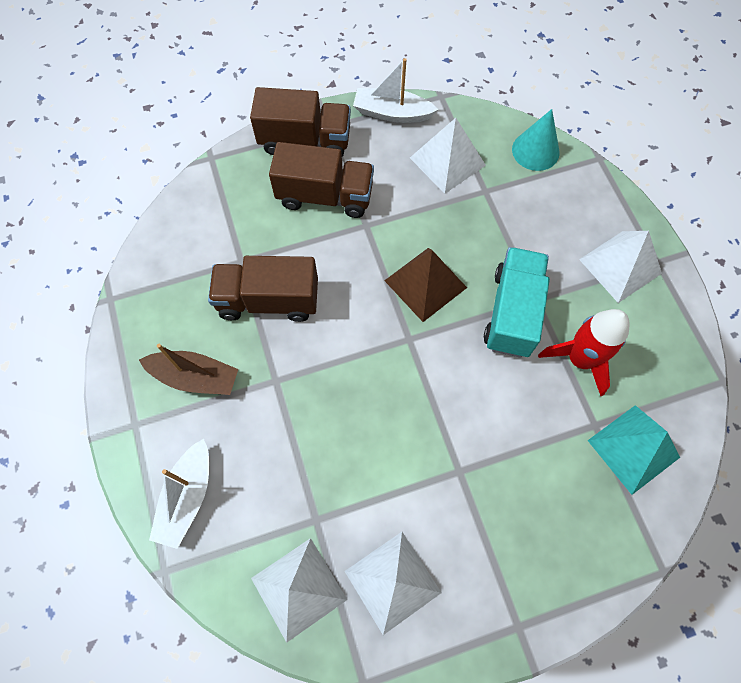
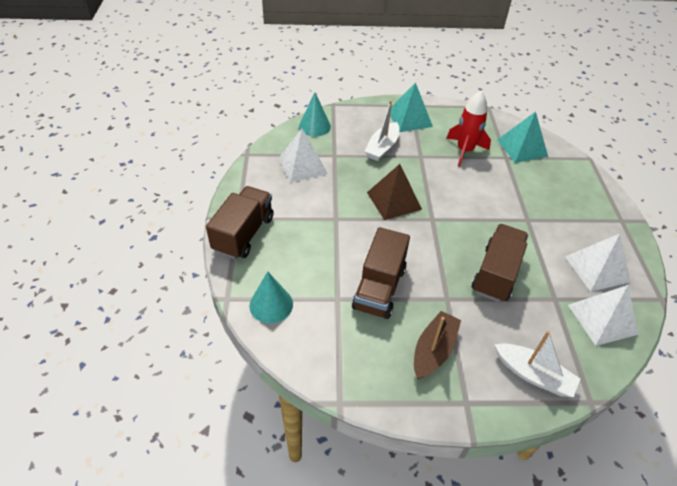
camera: 75 degrees left, 20 degrees down
brown truck [269,142,374,218] -> brown truck moved to [471,224,528,302]
white boat [353,58,439,123] -> white boat moved to [364,100,399,161]
turquoise truck [484,247,550,358] -> none
white pyramid [579,231,662,303] -> turquoise pyramid [390,82,433,132]
none -> turquoise cone [249,271,293,323]

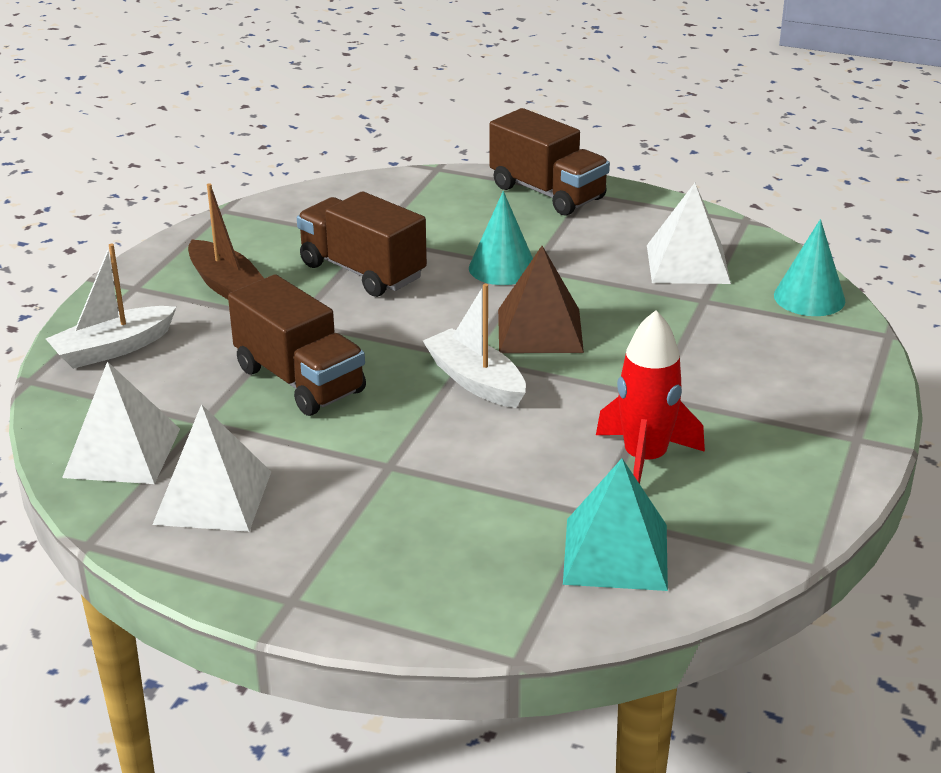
camera: 115 degrees right, 15 degrees down
turquoise cone [249,271,293,323] -> turquoise cone moved to [469,191,533,285]
white boat [364,100,399,161] -> white boat moved to [423,284,526,408]
turquoise pyramid [390,82,433,132] -> none

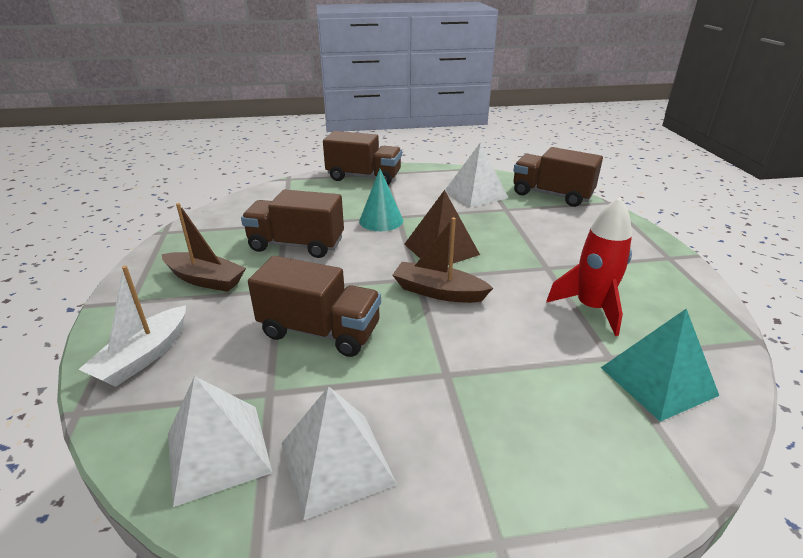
camera: 30 degrees left, 0 degrees up
white boat [423,284,526,408] -> brown boat [392,217,493,303]
turquoise cone [774,219,845,316] -> brown truck [513,147,603,207]

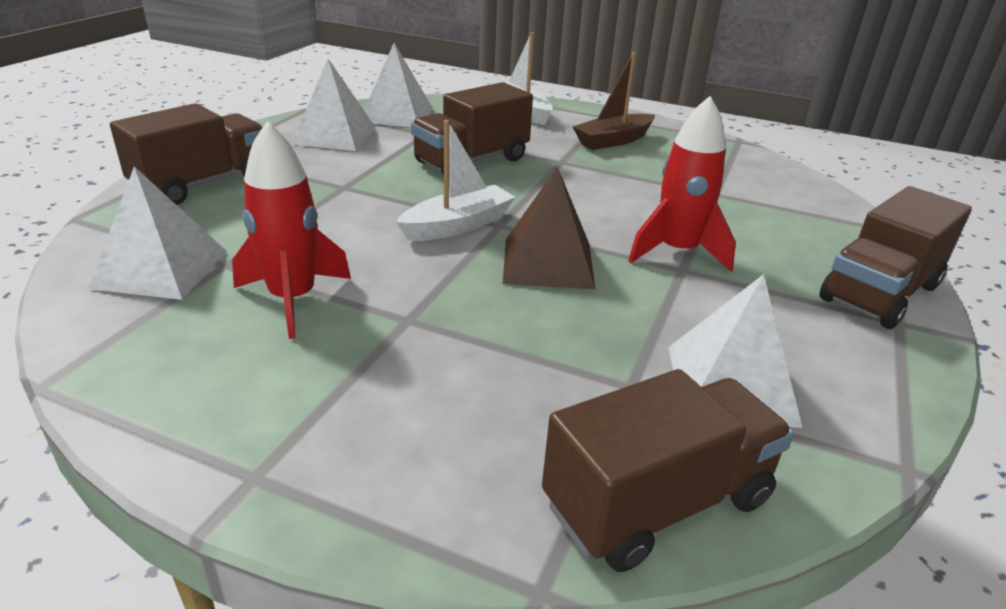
camera: 120 degrees right, 0 degrees up
brown truck [241,190,344,258] -> brown truck moved to [110,103,263,205]
turquoise cone [359,169,403,231] -> red rocket [628,96,736,272]
brown boat [392,217,493,303] -> white boat [396,120,515,241]
turquoise pyramid [601,309,719,422] -> white pyramid [89,166,227,300]

